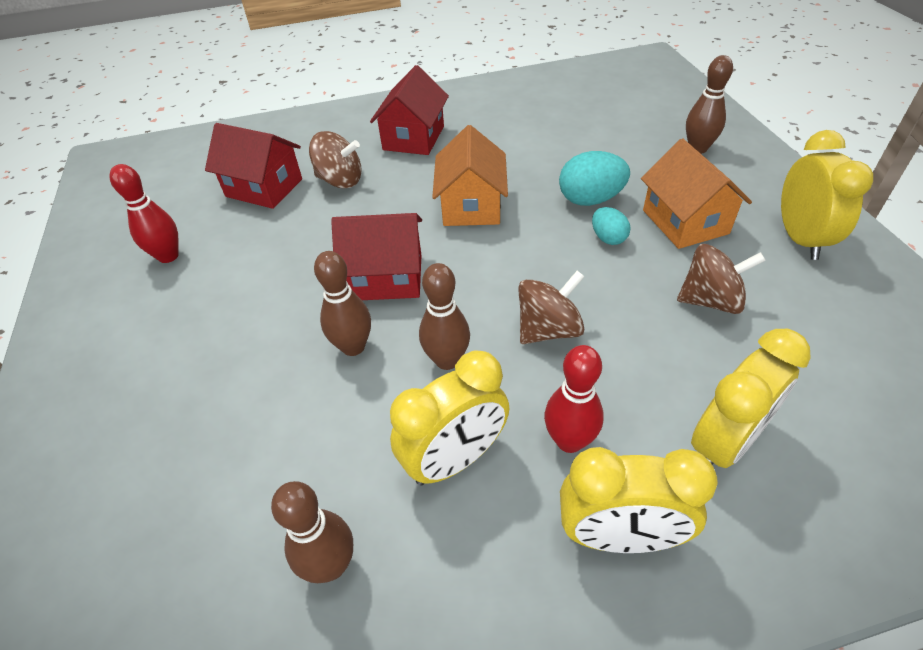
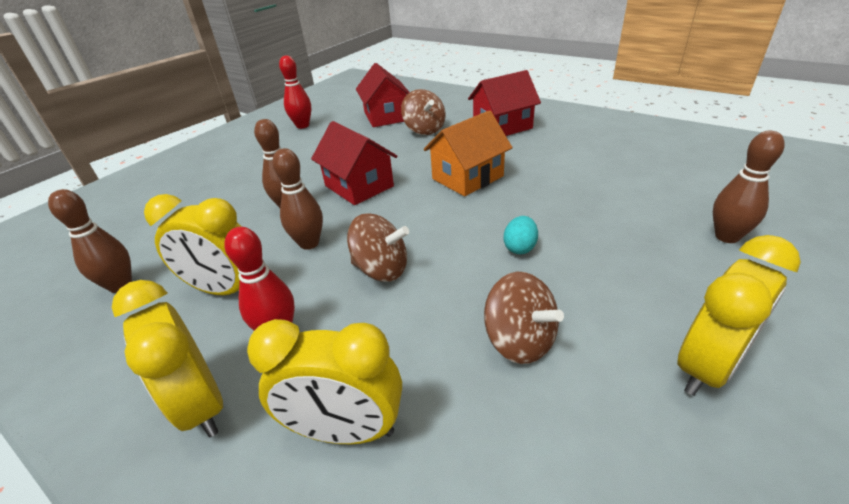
camera: 50 degrees right, 10 degrees down
turquoise egg [559,151,630,206] -> none
orange house [641,138,752,249] -> none

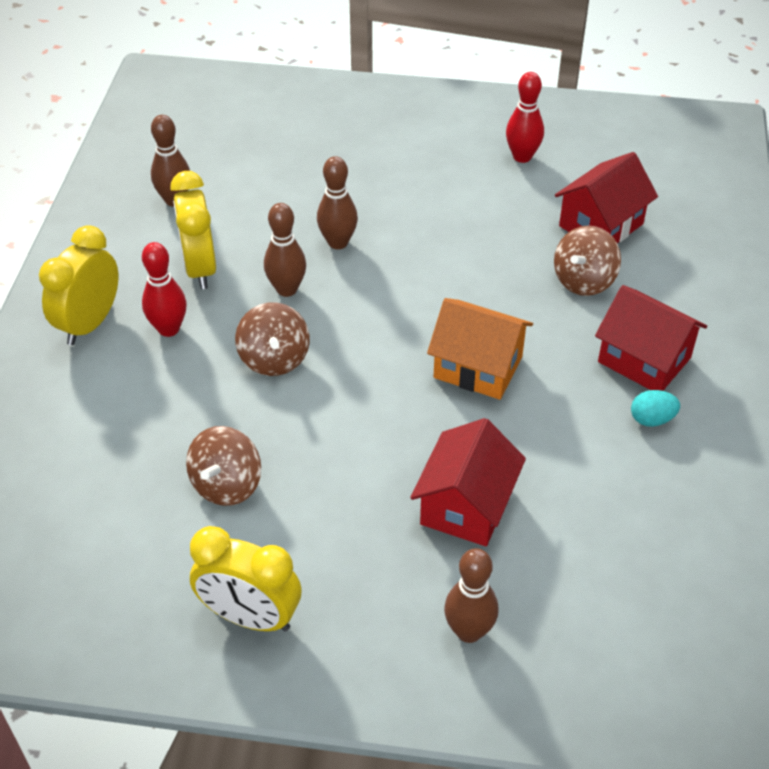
camera: 60 degrees right, 10 degrees up
yellow clock [247,319,402,444] -> none
red house [311,121,398,205] -> red house moved to [410,418,526,546]
turquoise egg [504,216,538,254] -> turquoise egg moved to [631,390,680,427]

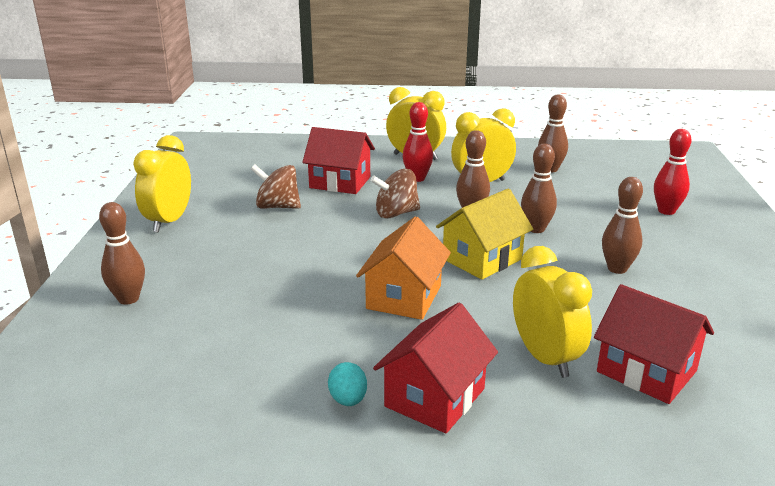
camera: 85 degrees right, 20 degrees down
red house [410,418,526,546] -> red house moved to [302,127,375,194]
red bowling pin [506,72,544,163] -> red bowling pin moved to [654,129,692,215]
brown spinning top [554,225,621,296] -> yellow clock [513,246,592,378]
none -> yellow house [436,189,533,280]
none -> brown bowling pin [602,177,643,274]

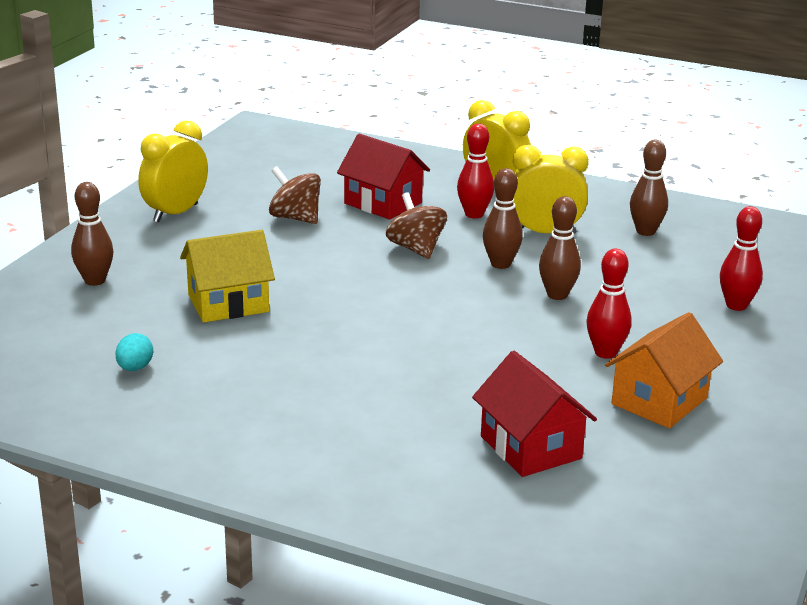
camera: 20 degrees right, 0 degrees up
turquoise egg [328,362,367,406] -> turquoise egg moved to [116,333,153,371]
orange house [356,216,451,320] -> orange house moved to [605,312,723,428]
brown spinning top [370,169,420,218] -> brown spinning top turned 60 degrees clockwise [386,192,447,259]
red house [373,303,498,433] -> none
yellow house [436,189,533,280] -> yellow house moved to [180,230,275,323]
yellow clock [513,246,592,378] -> none
brown bowling pin [602,177,643,274] -> red bowling pin [587,249,631,359]

